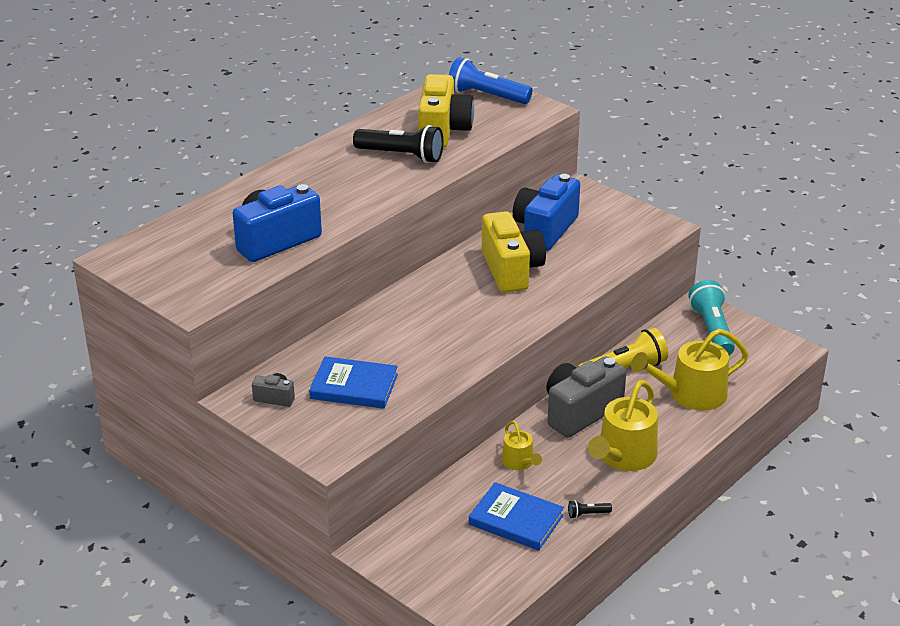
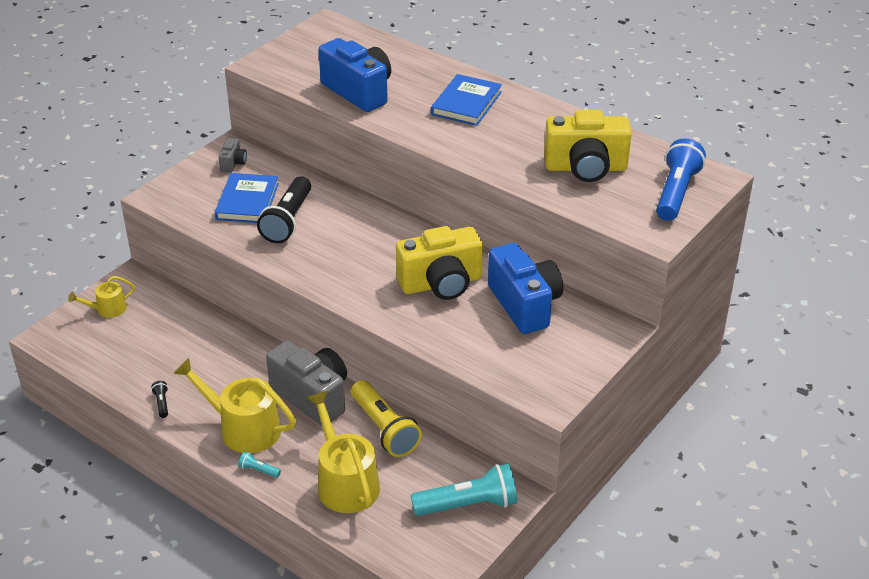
camera: 85 degrees right, 5 degrees up
black flashlight [353,125,443,163] -> black flashlight moved to [257,176,311,243]
blue book [469,482,564,551] -> blue book moved to [431,74,502,126]
yellow watering can [502,421,542,470] -> yellow watering can moved to [68,276,135,318]
blue camera [513,174,580,251] -> blue camera turned 45 degrees clockwise [488,243,563,334]
none -> turquoise flashlight [238,451,281,478]

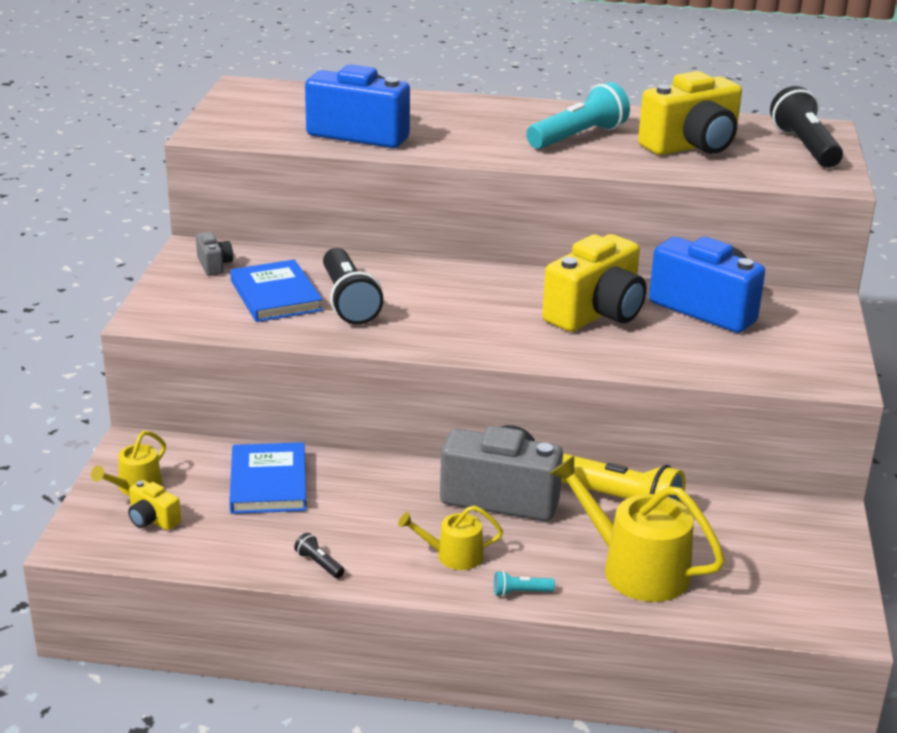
camera: 30 degrees left, 10 degrees down
yellow watering can [174,358,296,453] -> yellow watering can [398,505,503,570], size x0.54
turquoise flashlight [411,463,517,516] -> turquoise flashlight moved to [526,82,630,149]
blue book [431,74,502,126] -> blue book moved to [229,442,306,514]
blue flashlight [656,138,706,221] -> black flashlight [770,86,843,168]
none -> yellow camera [128,480,181,530]

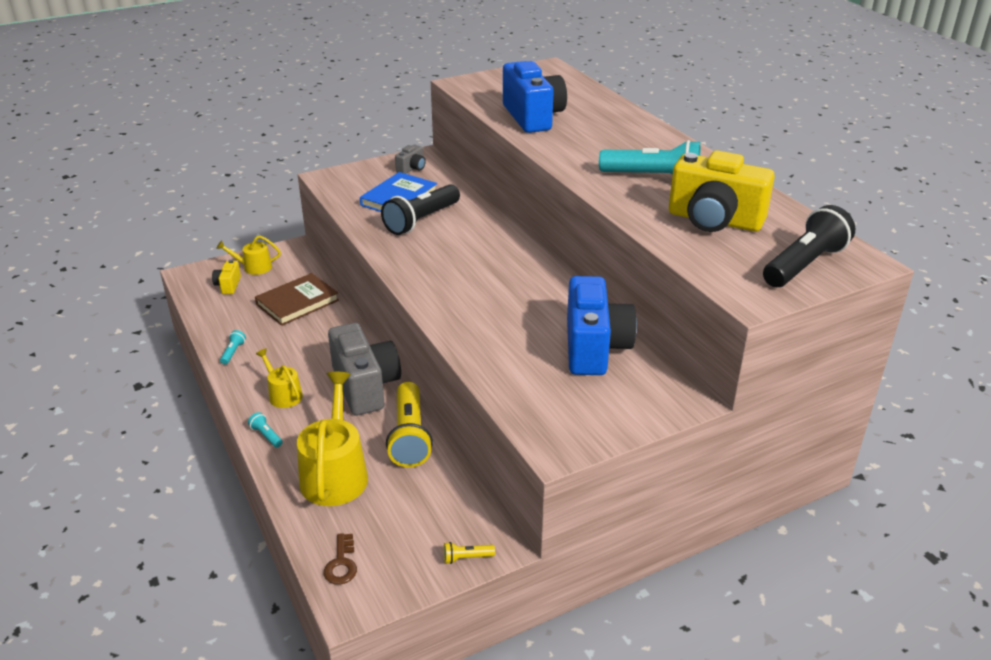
camera: 55 degrees right, 5 degrees up
blue book [229,442,306,514] -> brown book [255,273,339,326]
black flashlight [294,533,345,578] -> turquoise flashlight [220,330,246,365]
yellow camera [542,234,647,332] -> none
none -> brown key [324,533,357,585]
none -> yellow flashlight [444,542,495,564]

